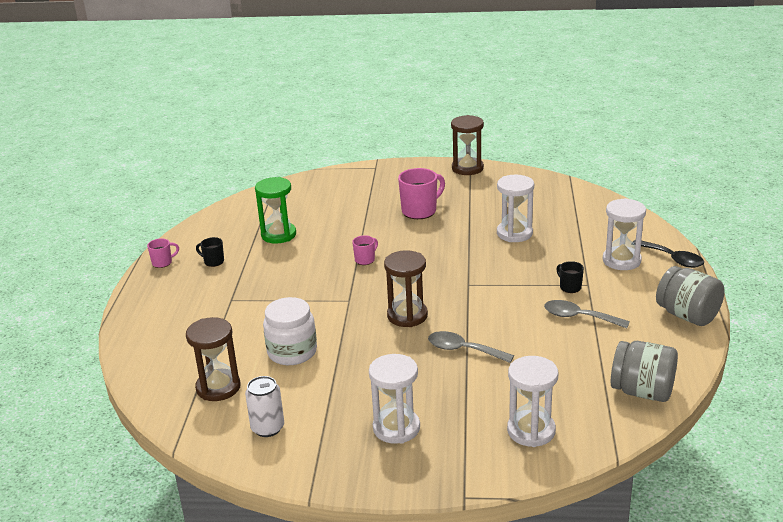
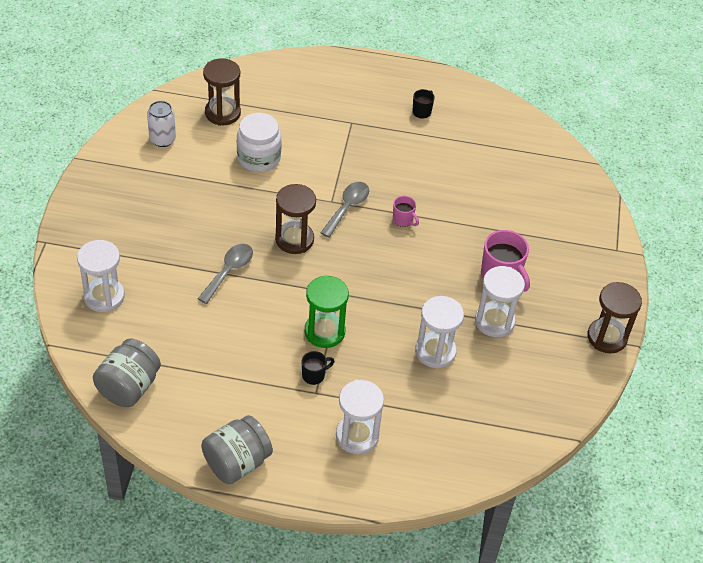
camera: 90 degrees right, 20 degrees up
pink mug [147,239,179,268] -> none
green hourglass [255,177,296,244] -> green hourglass moved to [305,275,349,348]
white hourglass [369,354,420,444] -> white hourglass moved to [475,266,525,337]
grey spoon [544,300,630,328] -> grey spoon moved to [321,182,369,238]
black spoon [633,240,704,268] -> none

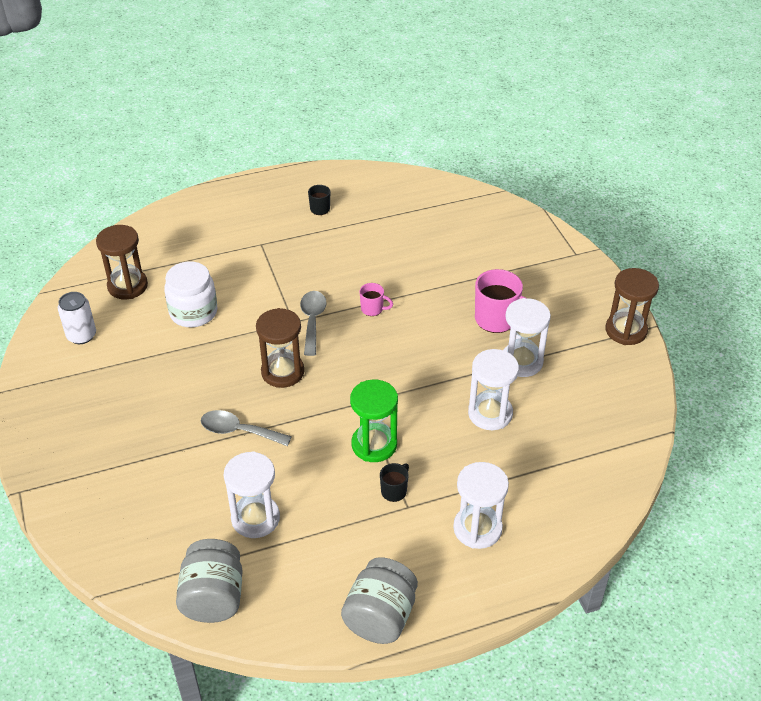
camera: 25 degrees left, 5 degrees down
white hourglass [77,240,125,312] -> white hourglass moved to [224,451,280,538]
grey spoon [198,244,253,304] -> grey spoon turned 75 degrees counterclockwise [201,410,292,446]

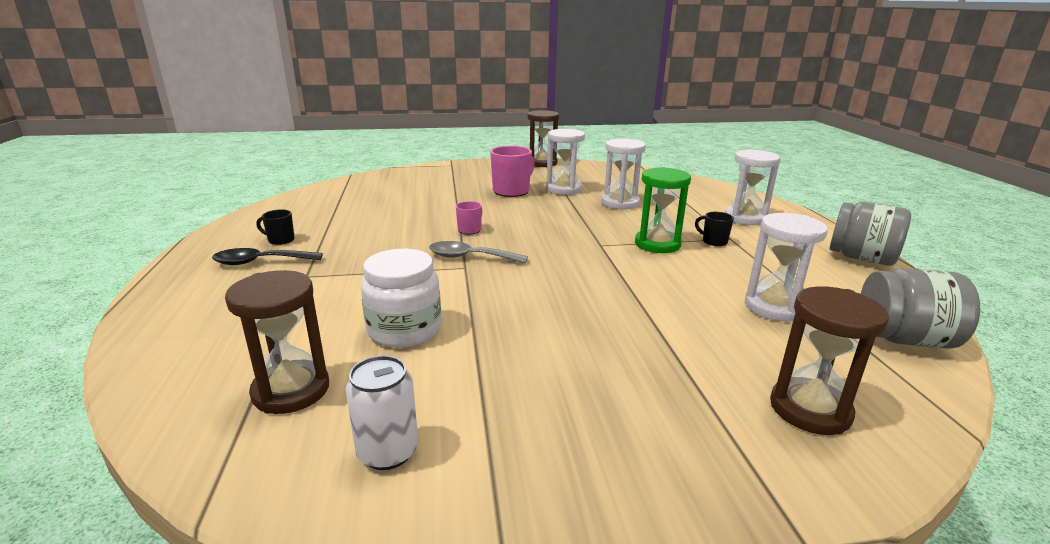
camera: 80 degrees left, 20 degrees down
grey spoon [201,410,292,446] -> none
brown hourglass [256,308,304,388] -> brown hourglass moved to [770,286,889,435]
none -> black spoon [212,248,323,265]

